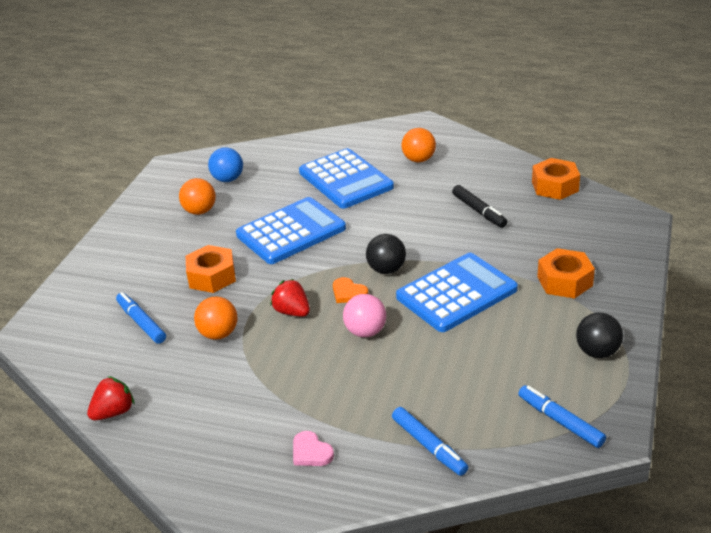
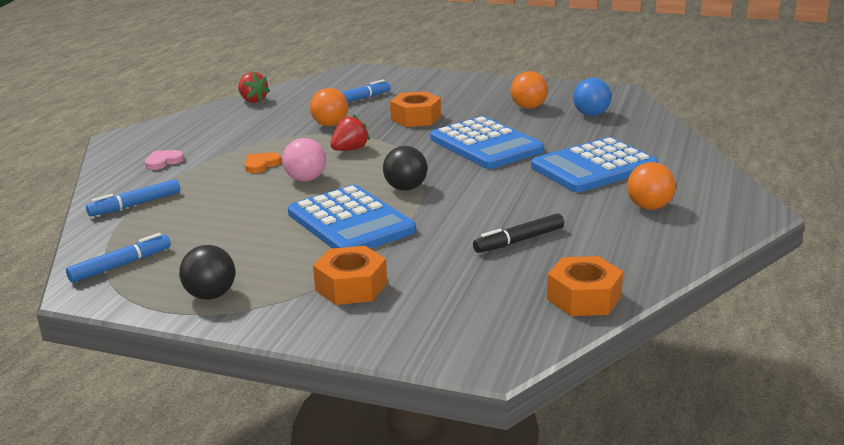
camera: 90 degrees right, 10 degrees down
orange heart [333,277,368,303] -> orange heart moved to [245,152,281,173]

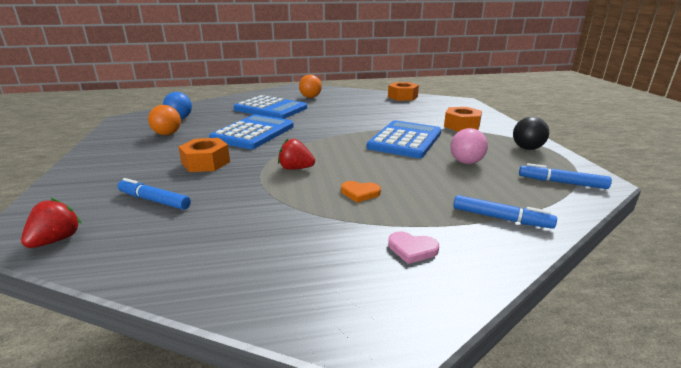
camera: 120 degrees left, 0 degrees up
red strawberry [238,72,270,103] -> red strawberry moved to [21,198,82,248]
pink ball [282,138,326,182] -> pink ball moved to [450,128,488,164]
orange ball [310,88,348,127] -> none
black ball [383,146,428,191] -> none
black marker [473,213,564,253] -> none

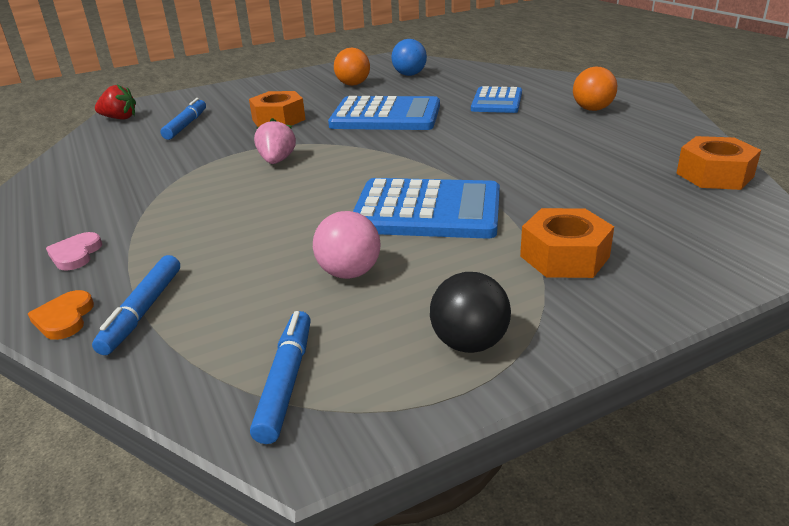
camera: 75 degrees right, 5 degrees up
blue calculator [234,95,307,119] -> blue calculator [471,86,522,113], size x0.64
red strawberry [278,139,315,170] -> pink strawberry [254,118,296,164]
orange heart [341,181,381,203] -> orange heart moved to [28,290,94,340]

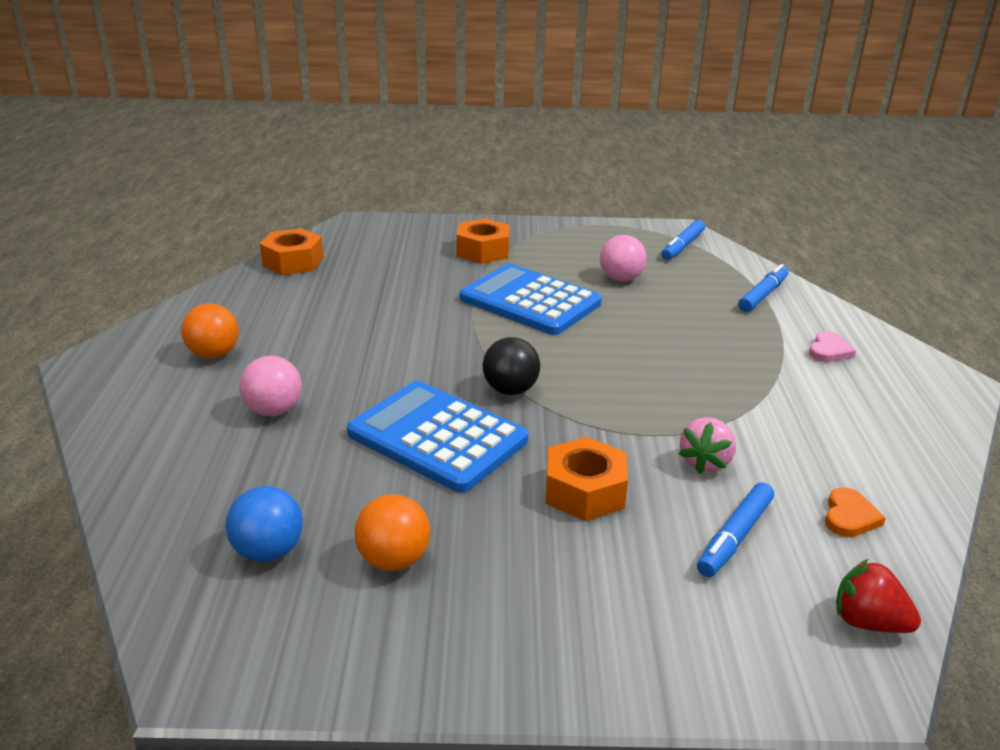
camera: 155 degrees left, 0 degrees up
orange heart [28,290,94,340] -> orange heart moved to [825,487,886,537]
pink strawberry [254,118,296,164] -> pink strawberry moved to [679,417,736,474]
black ball [430,272,511,353] -> black ball moved to [483,337,540,395]
blue calculator [471,86,522,113] -> pink ball [239,356,302,416]

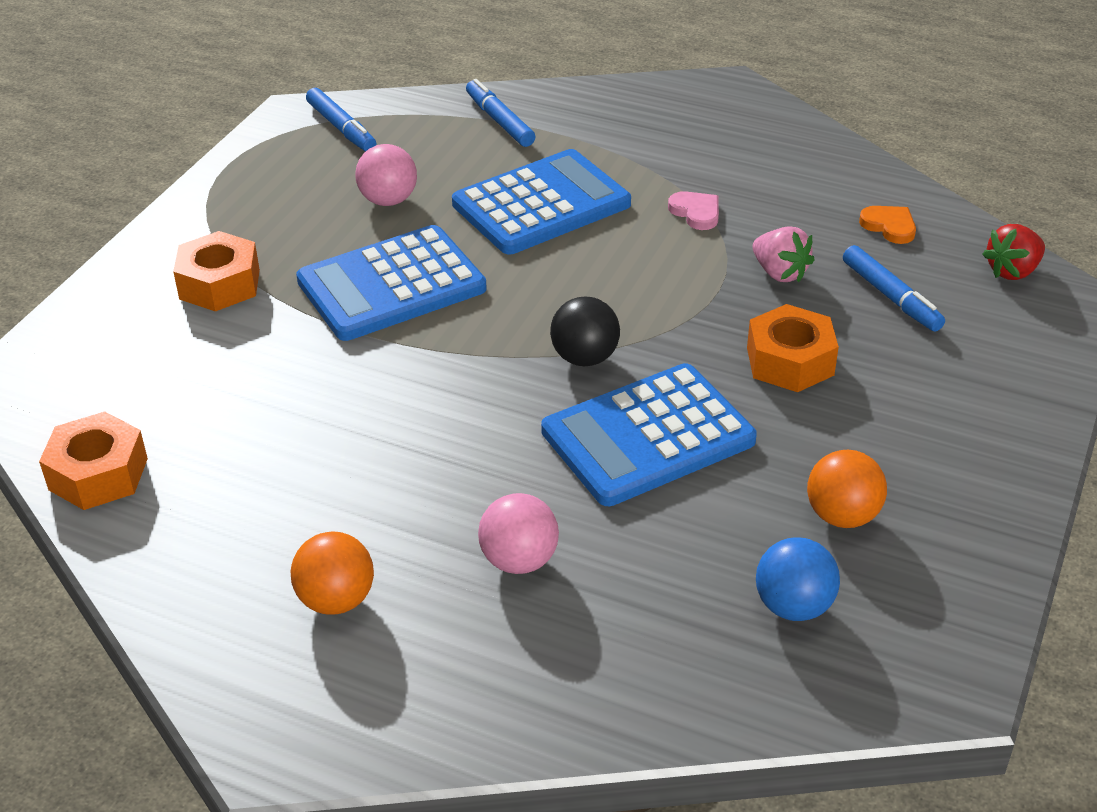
camera: 65 degrees left, 10 degrees up
pink heart [809,331,856,362] -> pink heart moved to [668,191,719,230]
none -> blue calculator [452,149,631,254]

